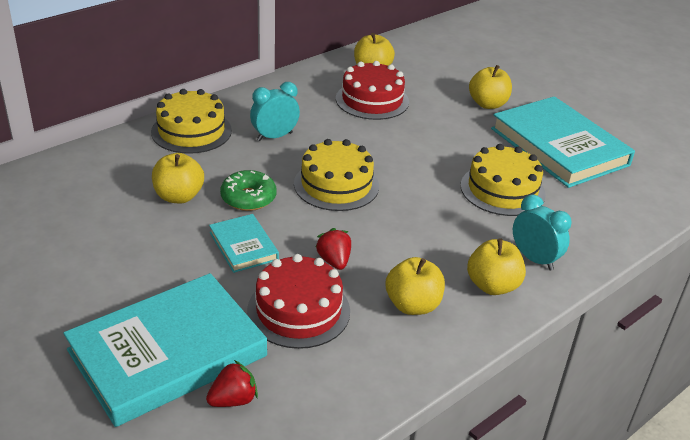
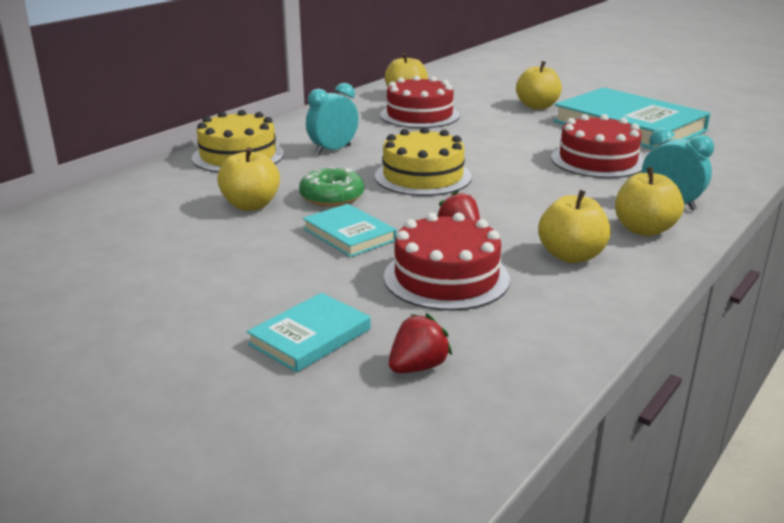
camera: 10 degrees left, 10 degrees down
turquoise book [63,273,267,427] -> turquoise book [247,293,371,372], size x0.48
yellow cake [461,144,546,216] -> red cake [551,114,645,178]

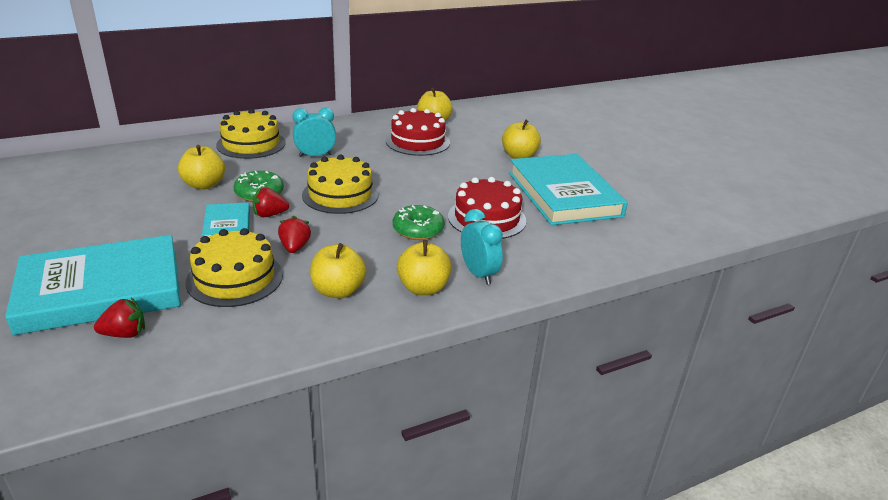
camera: 25 degrees right, 5 degrees up
turquoise book [247,293,371,372] -> turquoise book [5,235,181,335], size x2.09
red cake [384,213,510,311] -> yellow cake [186,228,283,307]
none -> red strawberry [252,187,289,217]
none -> green donut [393,205,444,240]

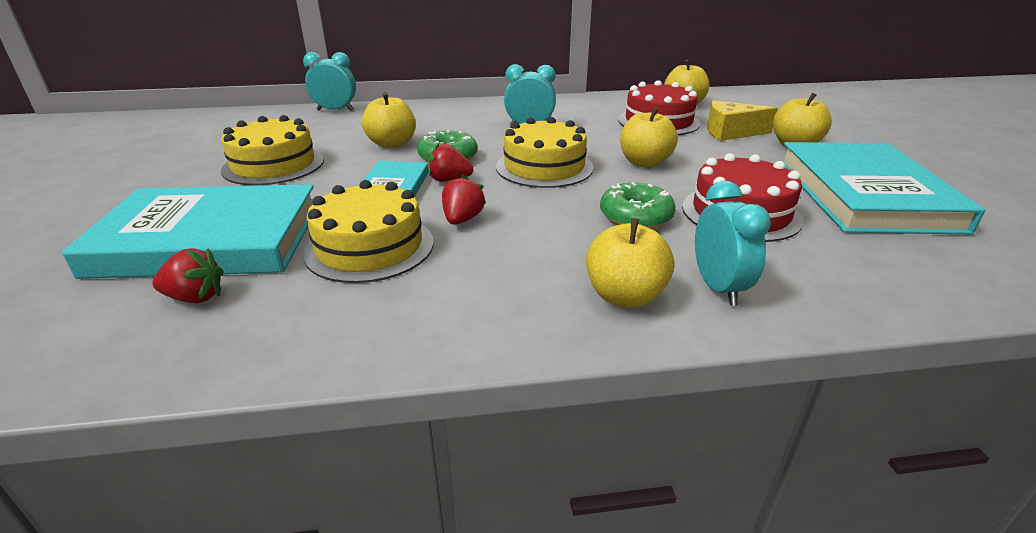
camera: 20 degrees right, 0 degrees up
yellow cake [216,109,286,159] -> yellow cake moved to [221,115,324,185]
yellow apple [310,243,366,298] -> yellow apple moved to [620,107,678,168]
none -> turquoise clock [303,52,356,111]
none -> yellow cheese [707,101,778,141]

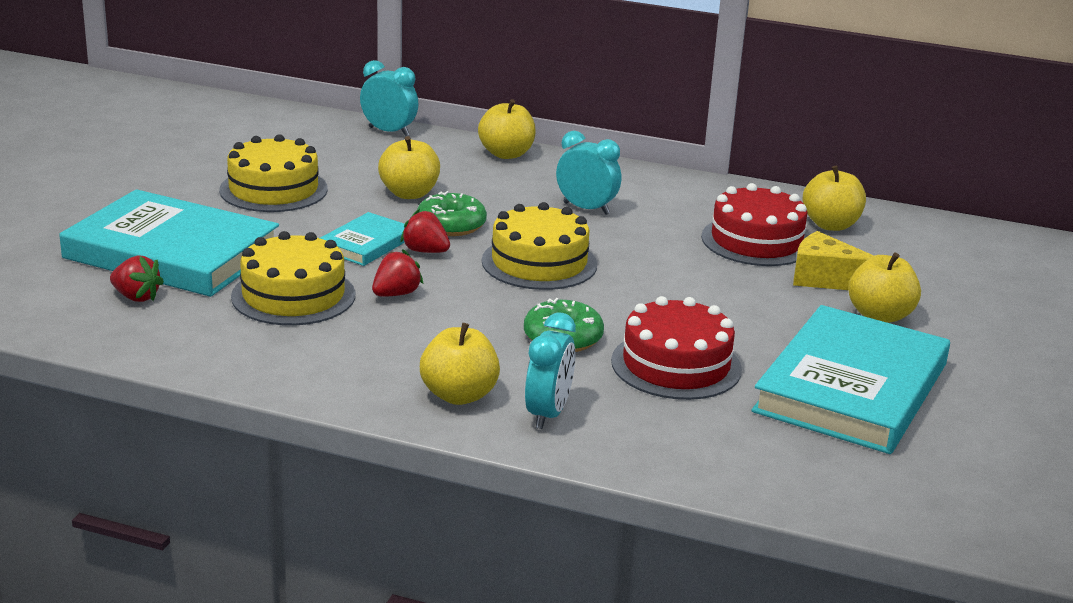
camera: 25 degrees right, 5 degrees down
yellow apple [620,107,678,168] -> yellow apple moved to [478,99,536,159]

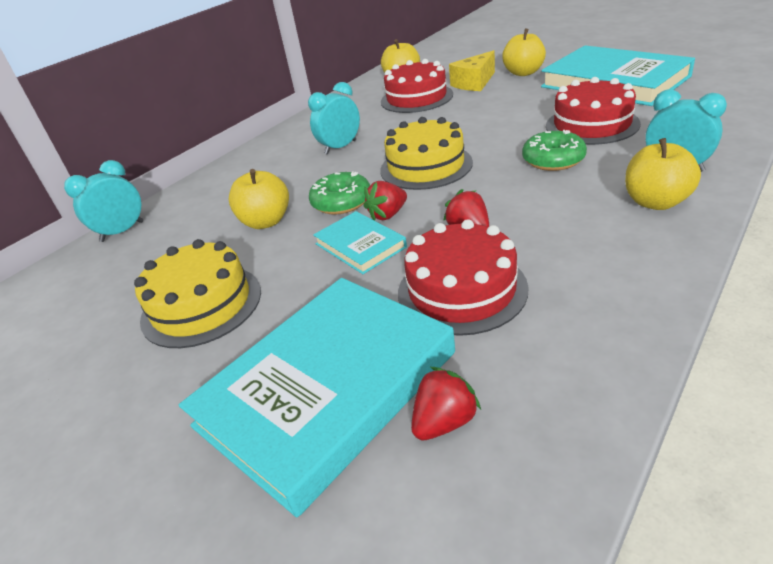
camera: 65 degrees left, 10 degrees up
yellow cake [231,231,355,325] -> red cake [398,219,528,336]
yellow apple [478,99,536,159] -> none

